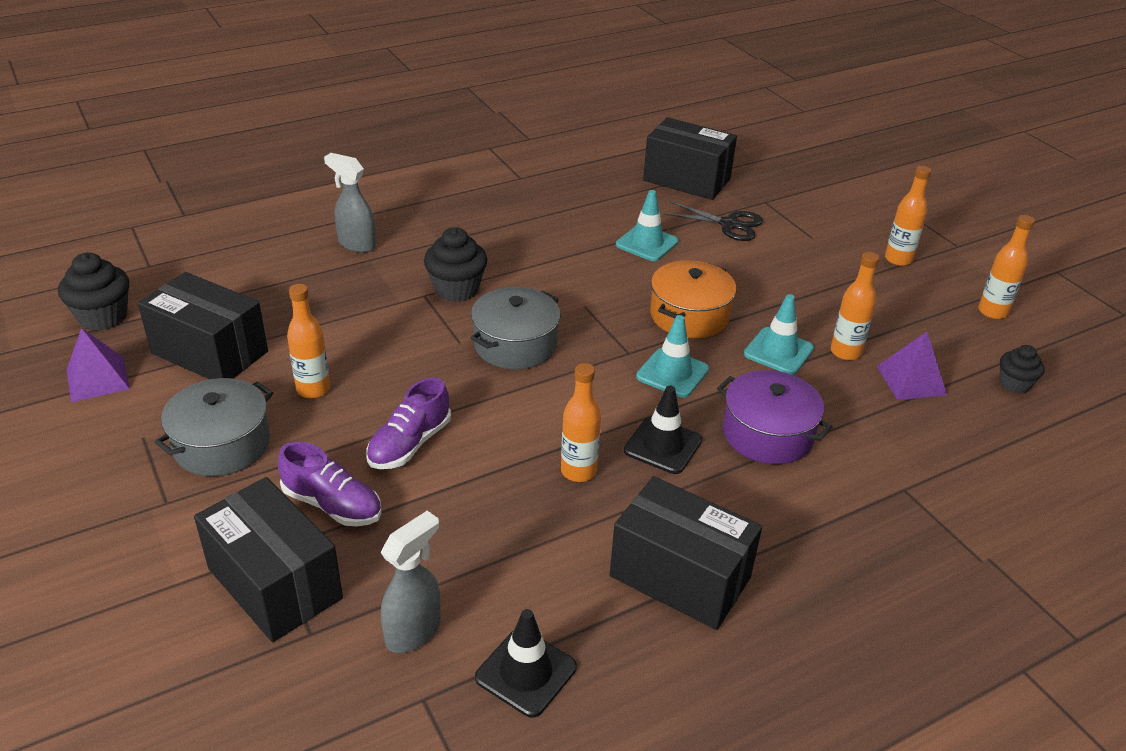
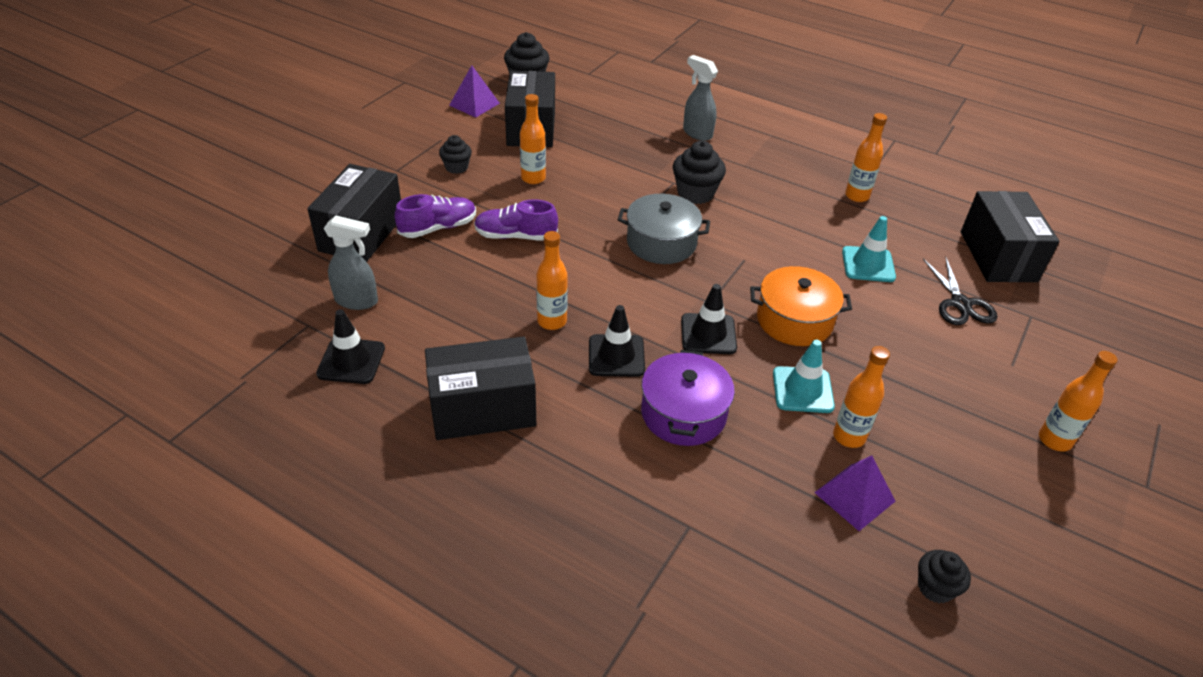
camera: 60 degrees right, 5 degrees up
grey pot [155,378,273,476] -> black cupcake [439,135,472,174]
purple shoe [278,442,382,526] -> purple shoe turned 120 degrees counterclockwise [394,194,476,238]
grey spray bottle [324,153,376,253] -> grey spray bottle turned 45 degrees counterclockwise [683,55,718,141]
black box [610,476,762,630] -> black box turned 75 degrees clockwise [425,336,536,440]
turquoise traffic cone [636,315,709,398] -> black traffic cone [681,284,737,354]
orange bottle [978,215,1035,319] -> orange bottle moved to [845,113,887,202]

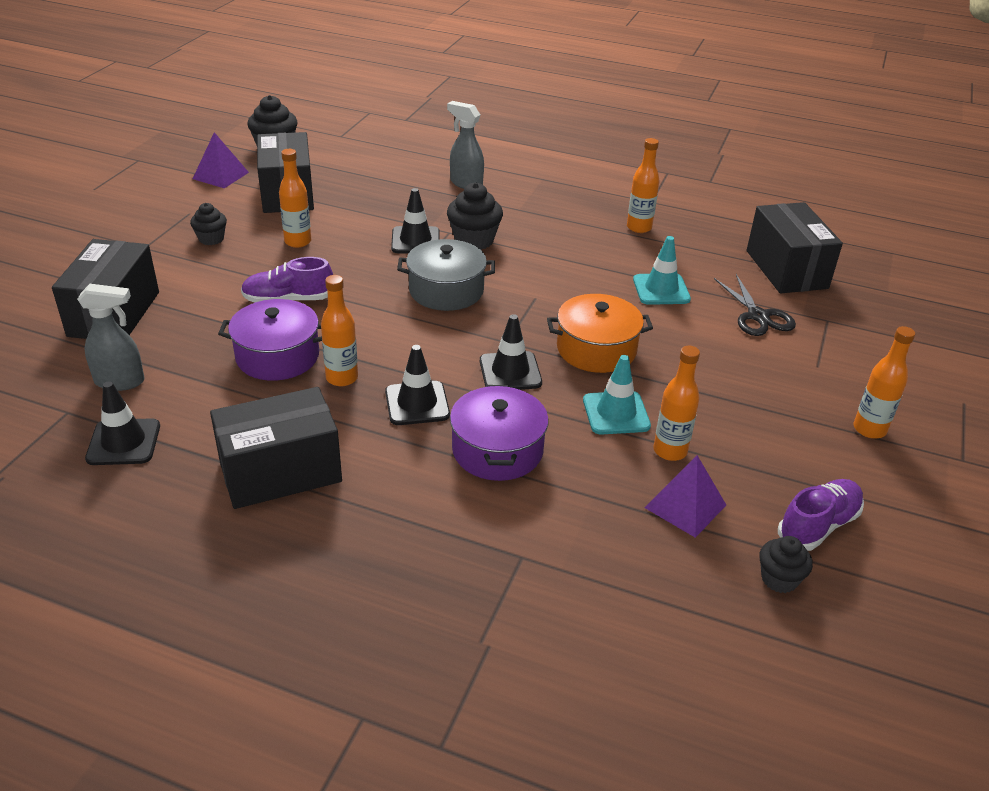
camera: 10 degrees left, 5 degrees down
purple shoe [394,194,476,238] -> purple shoe moved to [778,479,864,551]
none -> purple pot [218,299,322,381]
none -> black traffic cone [391,188,440,253]

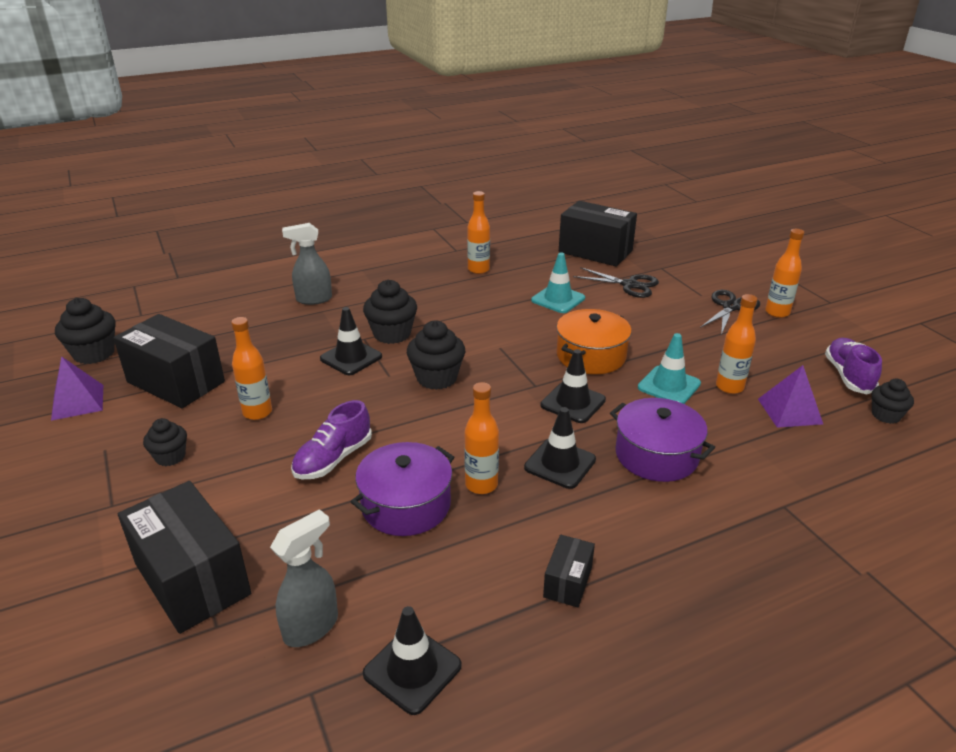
camera: 45 degrees left, 5 degrees down
black box [210,387,342,509] -> black box [543,535,595,608], size x0.48
grey pot [397,239,495,311] -> black cupcake [407,321,465,390]
none -> black scissors [700,290,760,335]

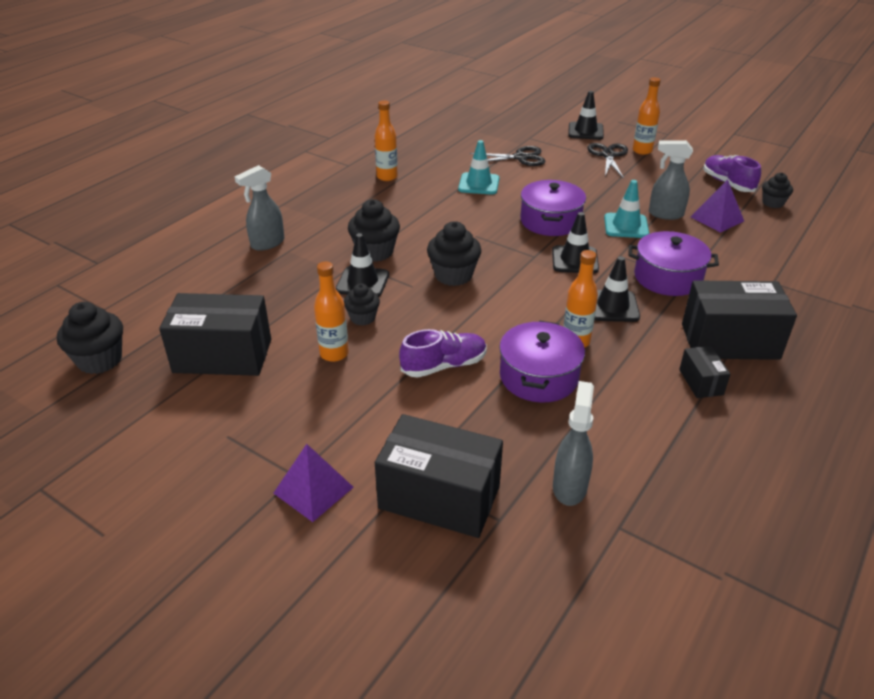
camera: 30 degrees left, 5 degrees up
purple pyramid [51,356,103,421] -> purple pyramid moved to [274,444,354,522]
black cupcake [143,418,187,466] -> black cupcake moved to [344,284,380,325]
purple shoe [291,400,372,479] -> purple shoe turned 120 degrees counterclockwise [399,329,487,378]
black traffic cone [363,606,462,715] -> black traffic cone moved to [568,91,604,140]
orange pot [556,309,632,374] -> purple pot [520,180,586,236]
black box [559,201,637,267] -> black box moved to [682,280,797,360]
orange bottle [716,294,758,394] -> grey spray bottle [649,140,693,220]

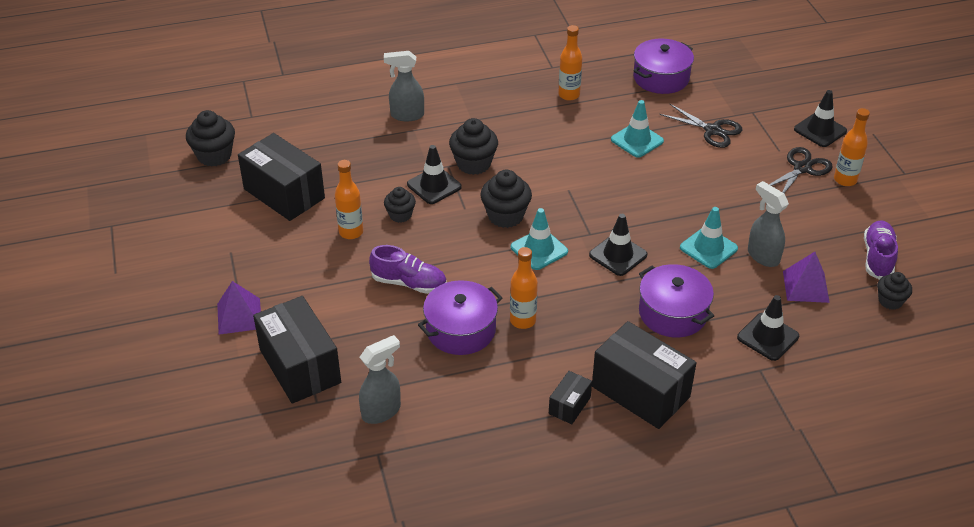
camera: 40 degrees right, 5 degrees up
purple pot [520,180,586,236] -> purple pot moved to [633,38,694,94]
black traffic cone [594,256,640,322] -> black traffic cone moved to [737,295,799,361]
none -> turquoise traffic cone [511,208,568,270]

